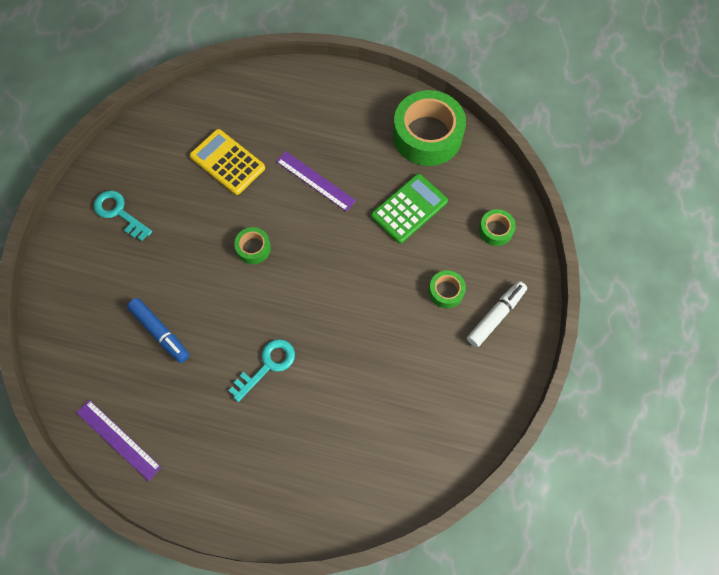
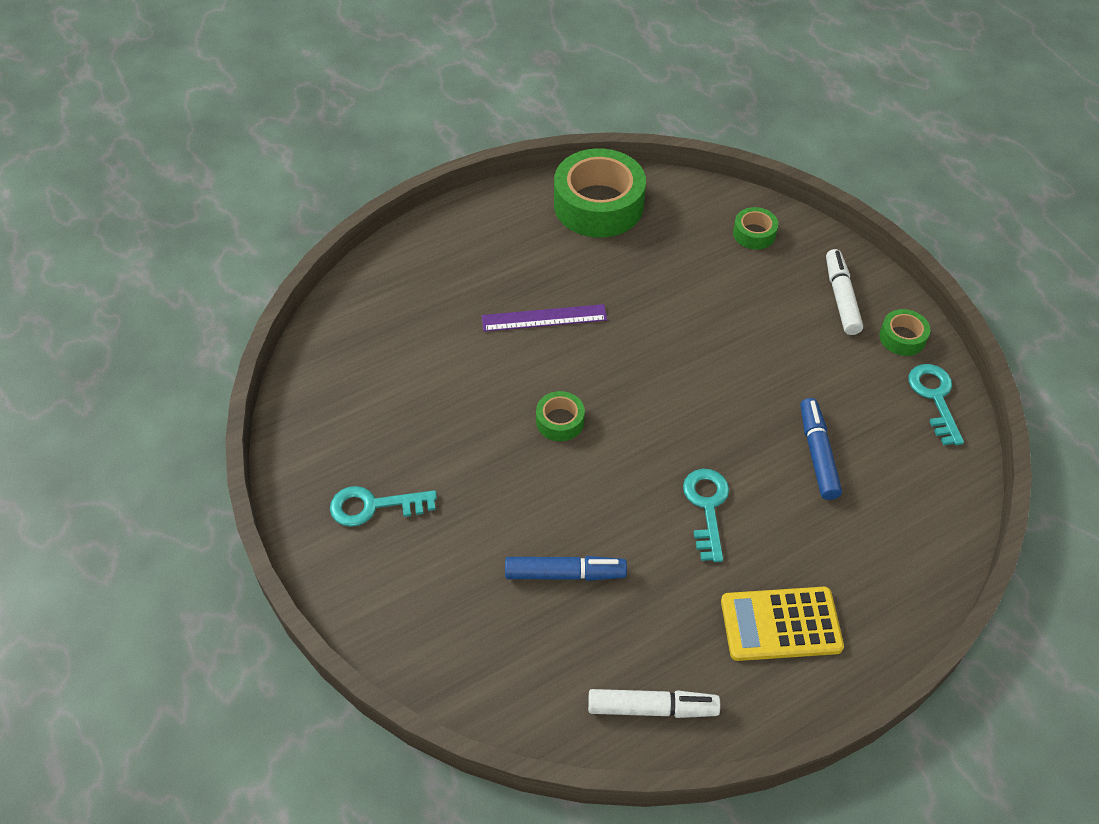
camera: 45 degrees left, 15 degrees down
purple ruler [76,400,161,481] -> white marker [588,689,720,718]
yellow calculator [190,129,265,195] -> yellow calculator moved to [721,587,844,661]
green calculator [371,174,448,244] -> none
green tape [429,270,466,308] -> green tape moved to [879,309,930,356]
none -> blue marker [800,398,842,500]
none -> turquoise key [909,364,964,445]

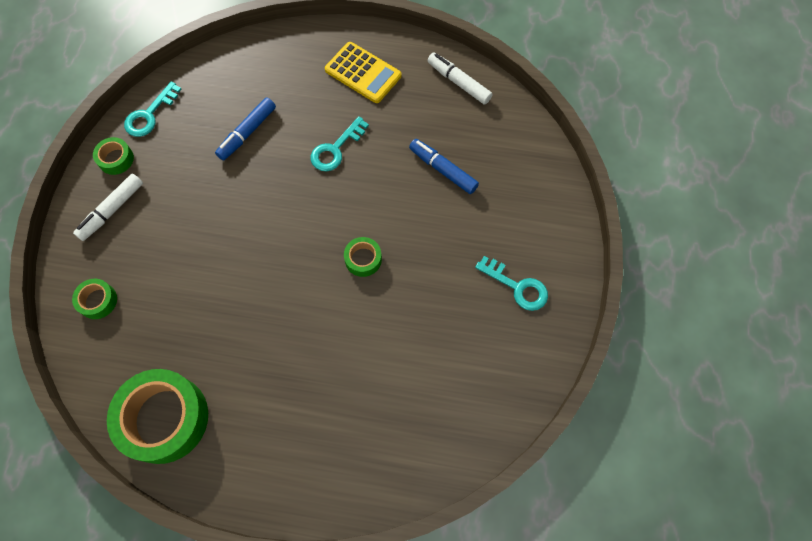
camera: 140 degrees left, 15 degrees up
purple ruler [482,304,607,332] -> none

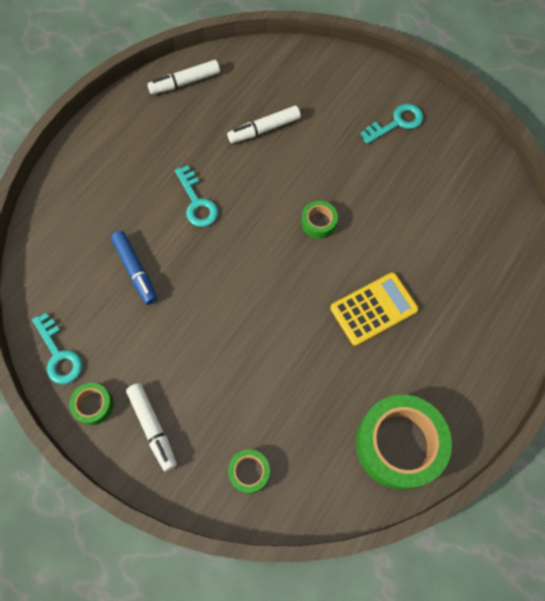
camera: 65 degrees left, 0 degrees up
yellow calculator [325,42,402,103] -> yellow calculator moved to [330,273,419,346]
blue marker [409,139,479,194] -> white marker [227,105,301,144]

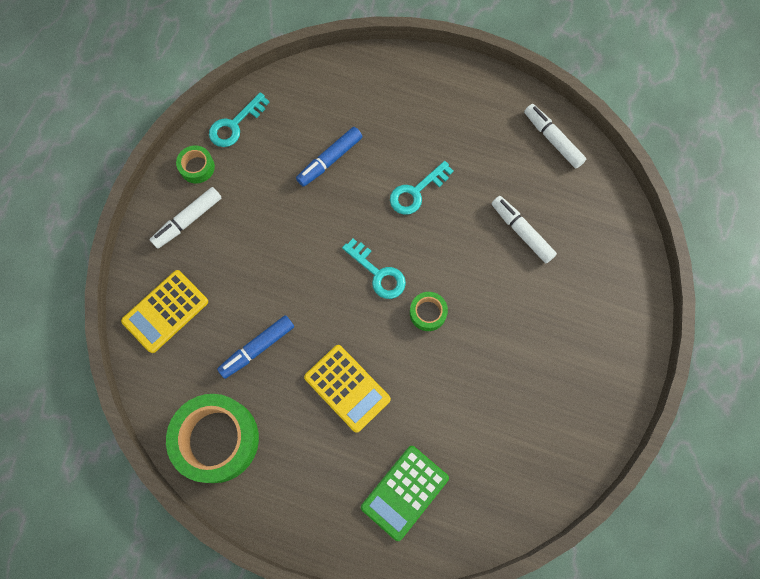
camera: 75 degrees right, 5 degrees up
green tape [228,449,270,494] -> yellow calculator [121,270,208,353]
turquoise key [360,104,424,144] -> turquoise key moved to [342,239,406,299]
none -> blue marker [217,315,294,379]
none -> green calculator [361,446,449,541]

